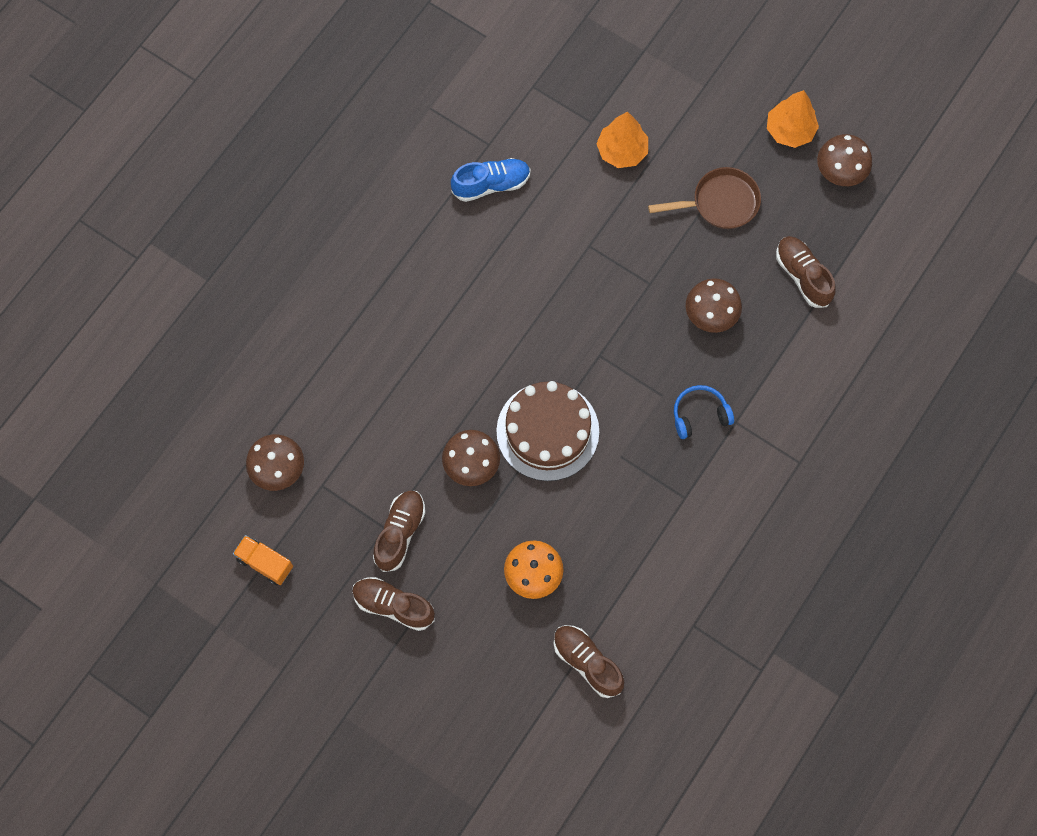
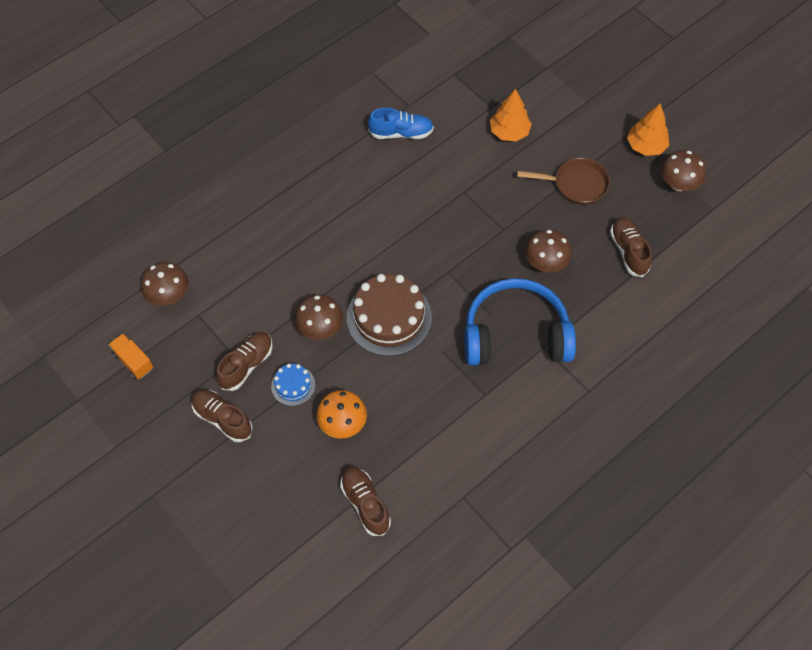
camera: 15 degrees right, 10 degrees down
blue headphones [674,385,734,439] -> blue headphones [465,278,576,366], size x2.23
none -> blue cake [271,364,315,406]

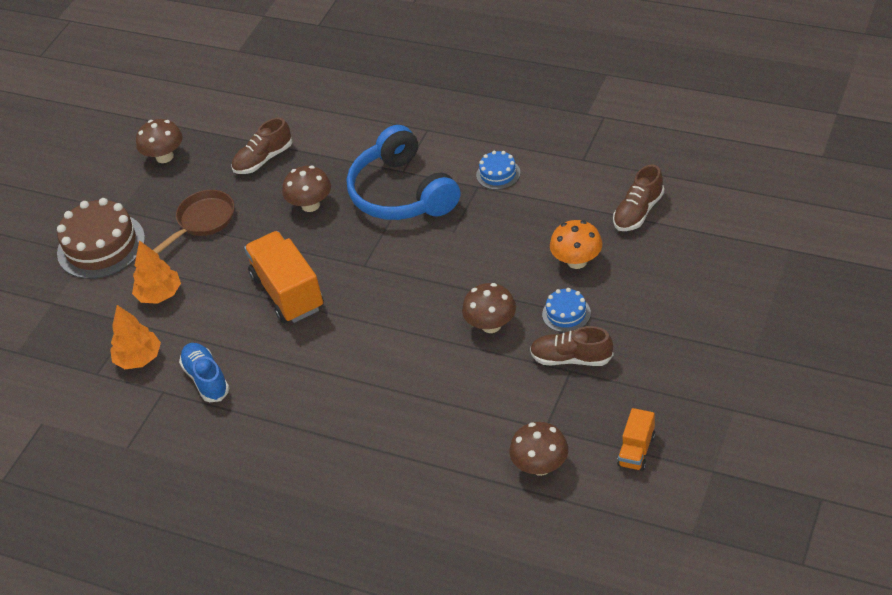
camera: 110 degrees left, 15 degrees down
brown shoe [191,390,253,442] -> none
brown cake [347,274,432,356] -> brown cake moved to [57,198,145,279]
brown pan [517,158,610,205] -> brown pan turned 60 degrees clockwise [153,190,235,254]
orange tree [627,104,669,156] -> orange tree moved to [110,305,161,369]
none -> orange truck [244,231,324,323]
none -> blue cake [476,151,520,190]

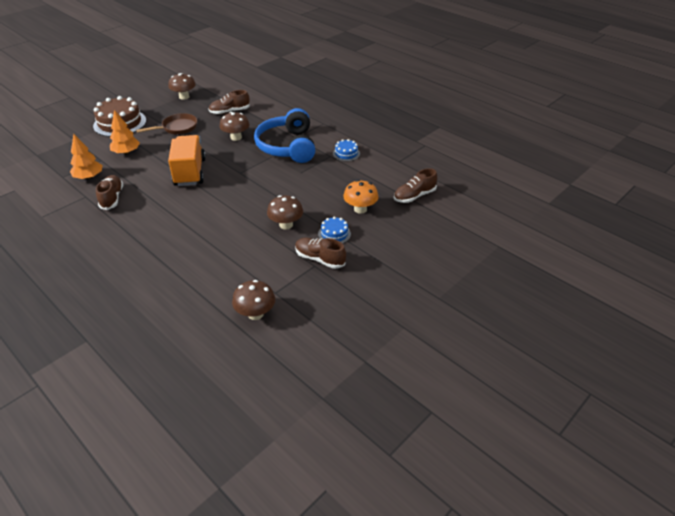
camera: 15 degrees right, 5 degrees down
blue shoe [179,343,229,402] -> brown shoe [96,175,123,210]
orange truck [617,408,655,471] -> none

